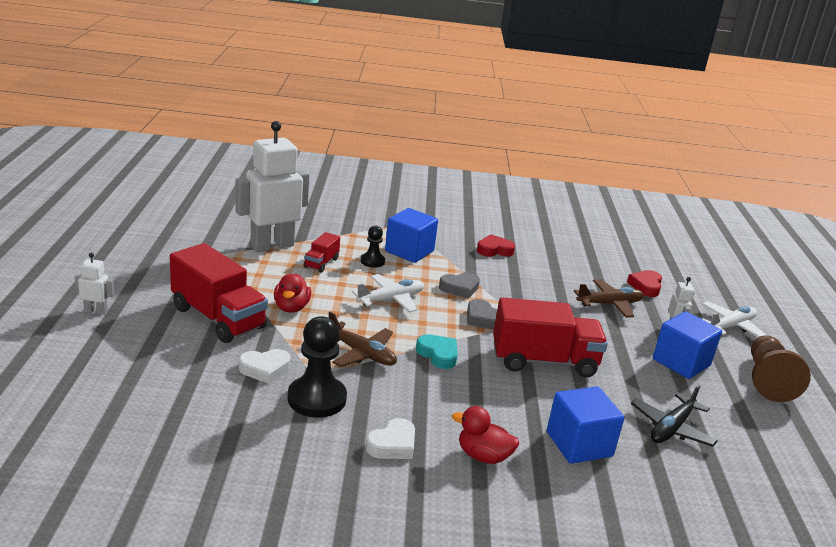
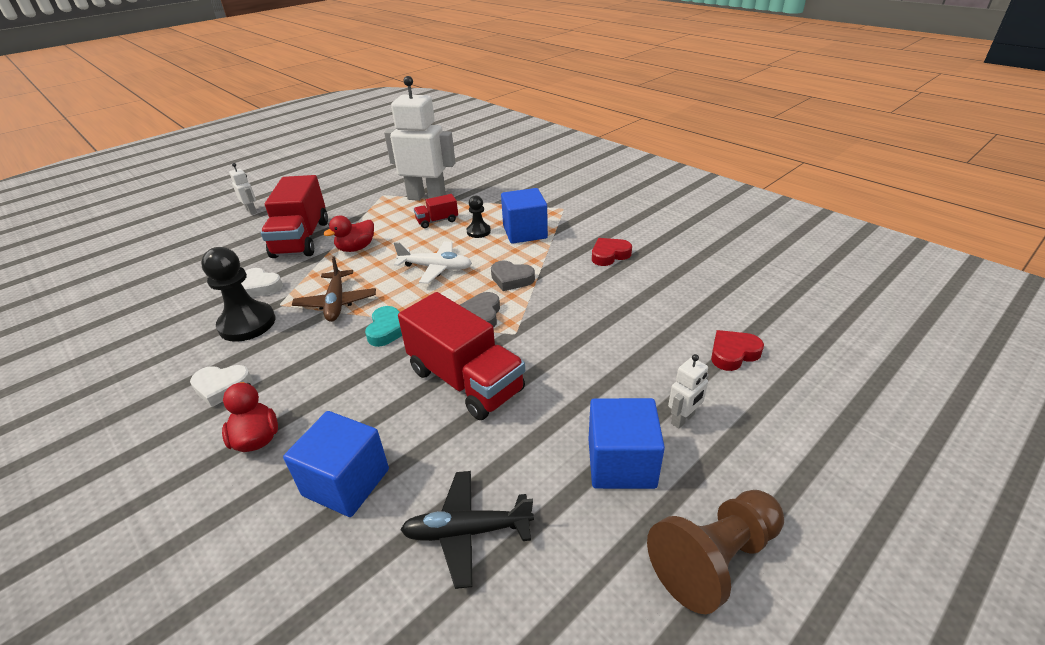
camera: 50 degrees right, 10 degrees up
red heart [477,234,515,257] -> red heart turned 60 degrees counterclockwise [592,238,632,266]
brown plane [574,279,644,318] -> none
white plane [702,301,766,337] -> none

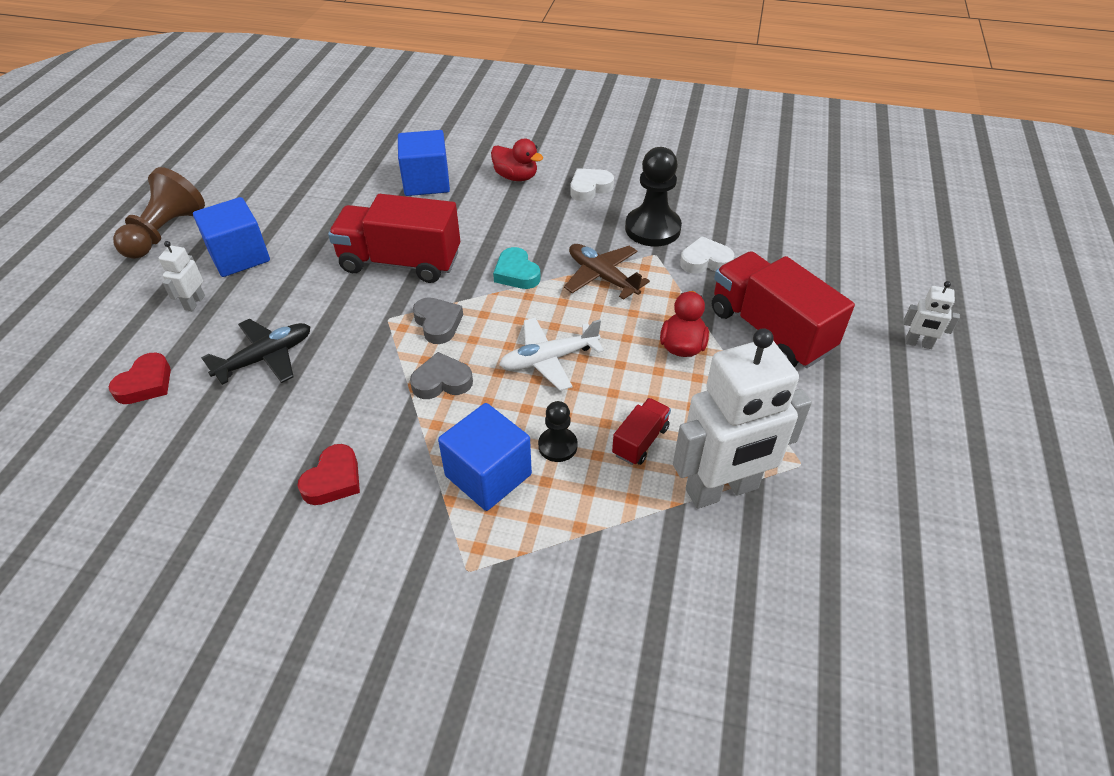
camera: 145 degrees right, 10 degrees up
black plane [400,471,534,589] -> black plane moved to [201,319,310,385]

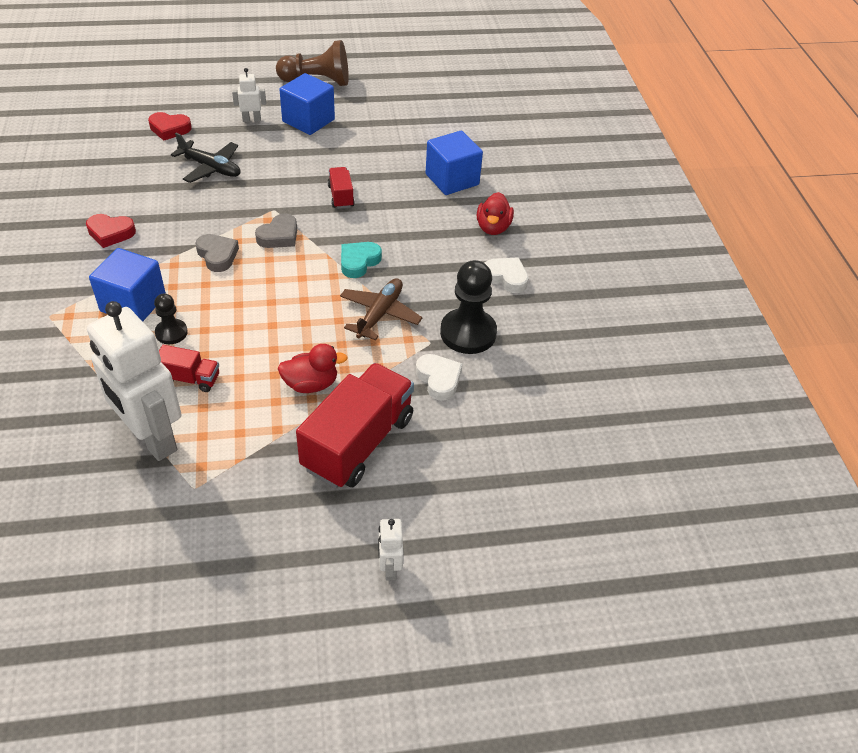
camera: 65 degrees right, 0 degrees up
red truck [328,194,460,283] -> red truck [327,167,355,209], size x0.48
white plane [499,318,604,391] -> none

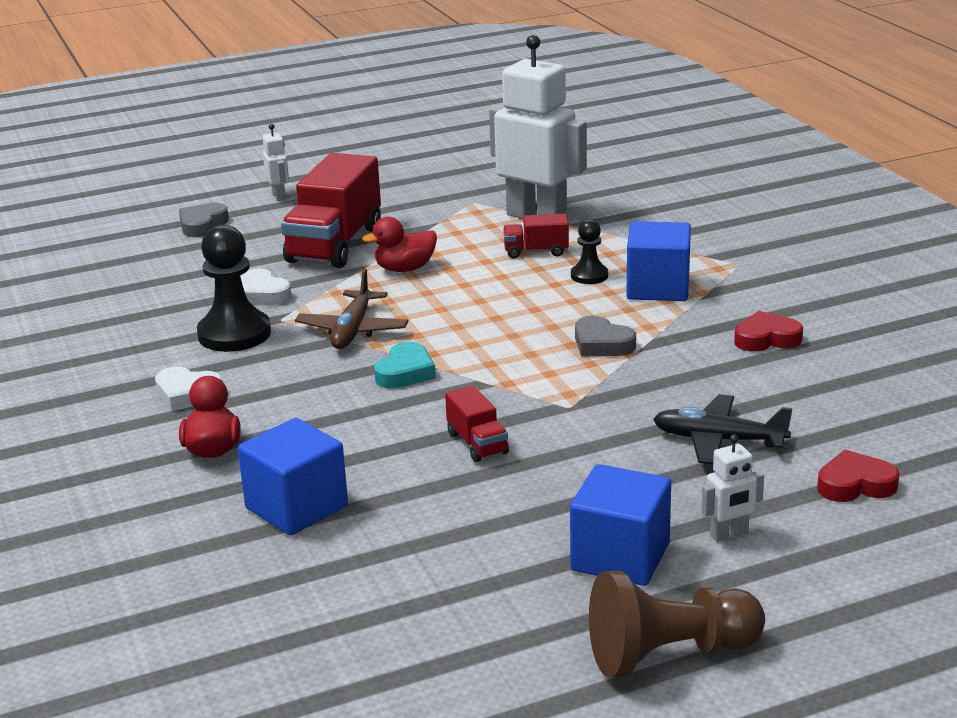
camera: 170 degrees right, 20 degrees down
grey heart [255,213,297,248] -> grey heart moved to [179,203,229,237]

